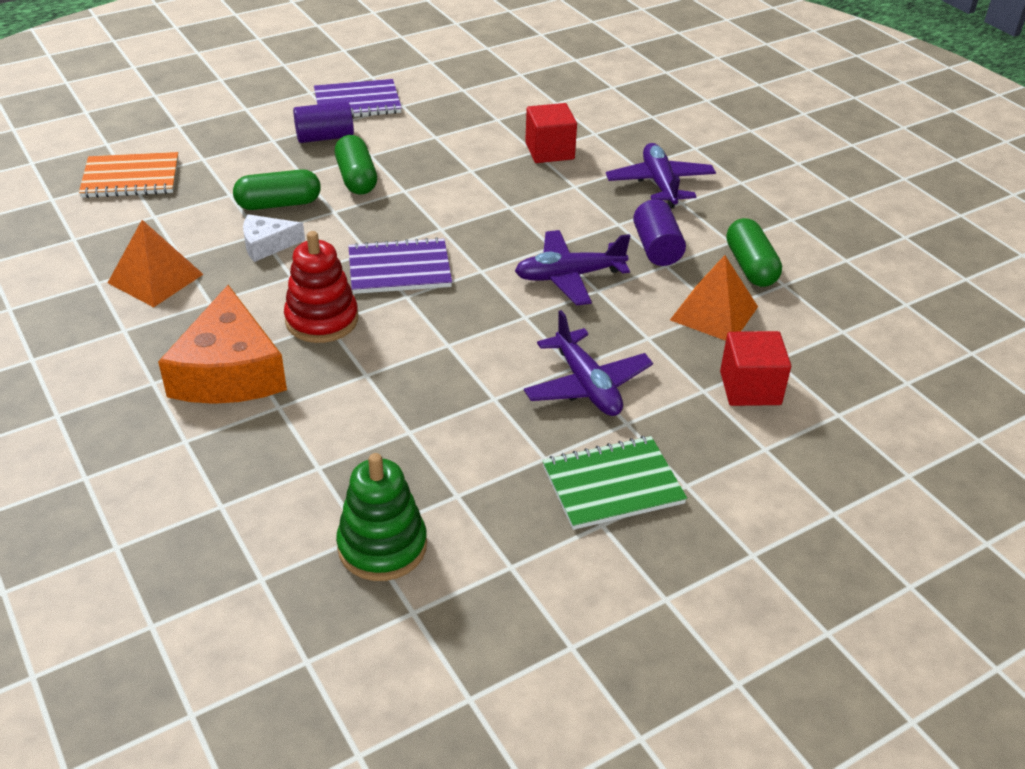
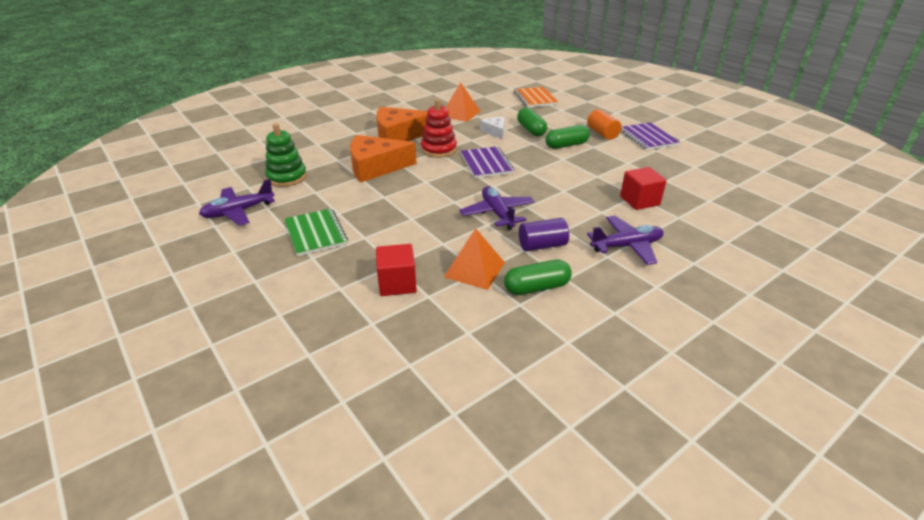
camera: 85 degrees right, 5 degrees down
purple cylinder [293,101,354,143] -> orange cylinder [587,109,622,140]
purple plane [524,310,653,416] -> purple plane moved to [199,179,275,226]
none -> orange cheese [350,135,417,182]

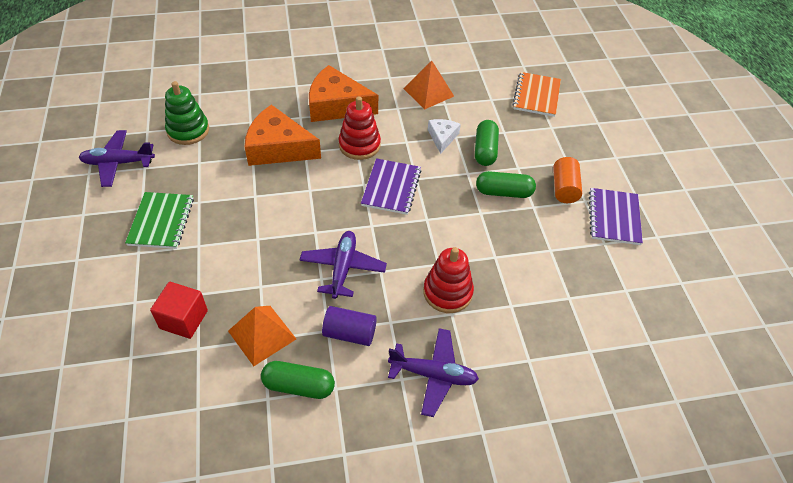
camera: 25 degrees right, 15 degrees up
red cube [620,167,667,210] -> none
none -> red stacking toy [423,247,474,313]

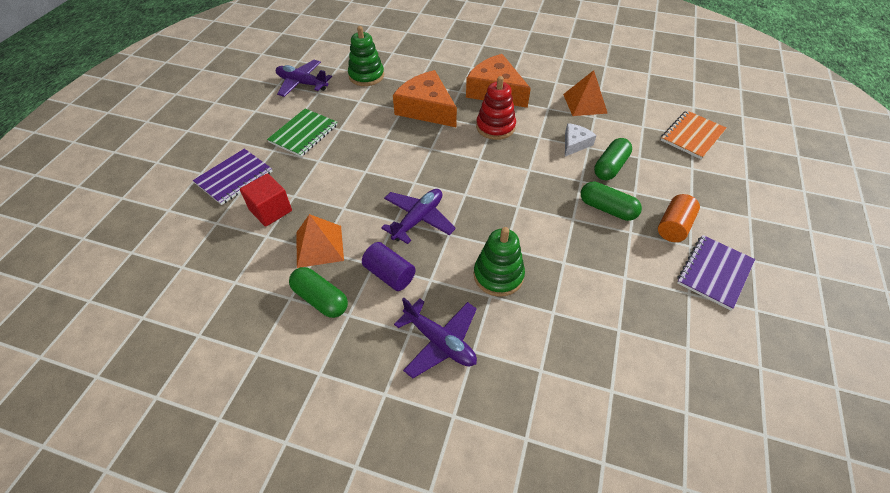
camera: 30 degrees right, 0 degrees up
purple notebook [361,158,422,215] -> purple notebook moved to [193,149,272,205]
red stacking toy [423,247,474,313] -> green stacking toy [474,227,525,297]

